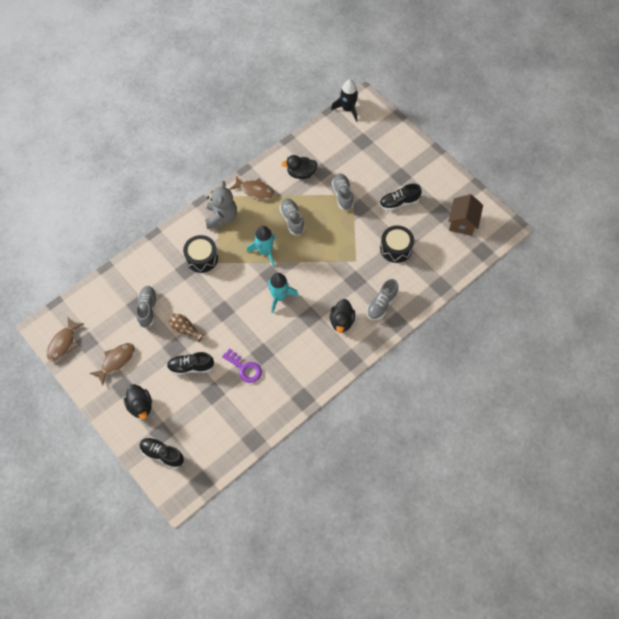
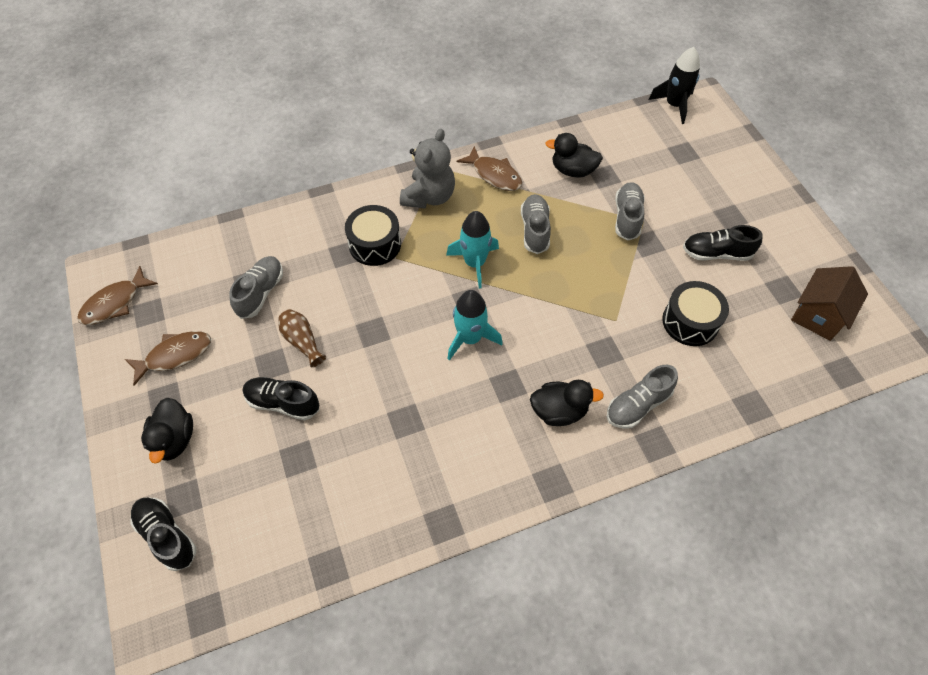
camera: 20 degrees right, 5 degrees down
purple key [222,348,262,383] -> none
black duck [330,299,355,333] -> black duck turned 120 degrees counterclockwise [530,380,604,426]

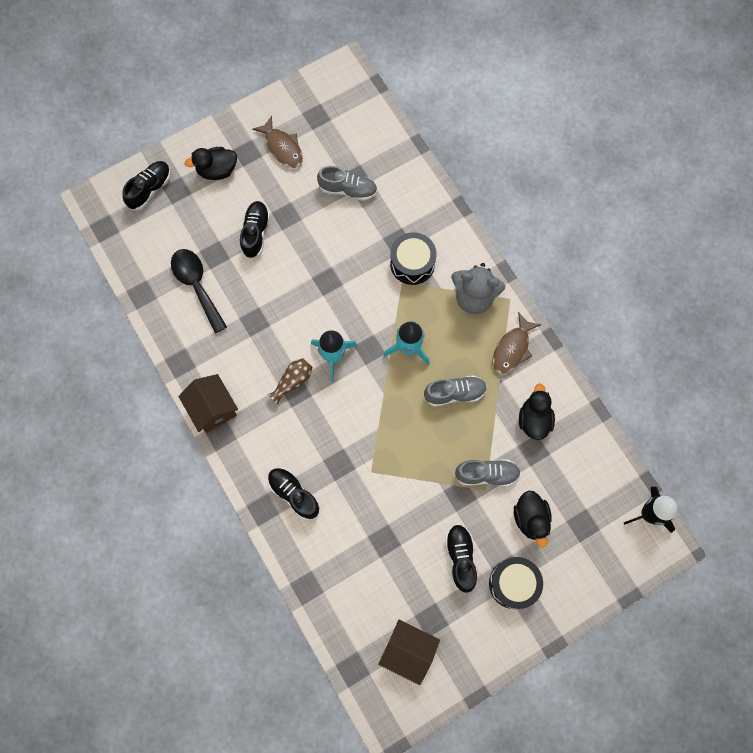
camera: 80 degrees right, 15 degrees up
brown fish [77,266,158,325] -> none
brown vase [278,309,326,367] -> brown vase moved to [267,358,313,404]
black duck [530,380,604,426] -> black duck moved to [514,490,552,548]
grey shoe [607,365,678,429] -> black shoe [268,468,320,520]
black drum [662,281,729,346] -> black drum moved to [489,557,543,609]
none -> black spoon [171,249,227,333]
none -> brown house [178,374,238,433]

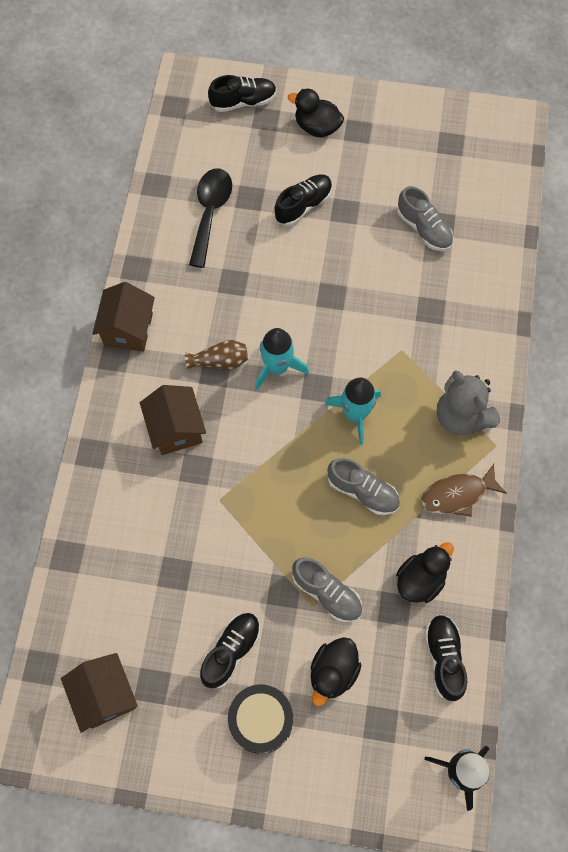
camera: 40 degrees right, 5 degrees down
brown fish [252,116,303,168] -> none
black shoe [268,468,320,520] -> black shoe moved to [424,614,467,701]
black drum [390,233,437,285] -> none
none -> brown house [140,385,206,455]

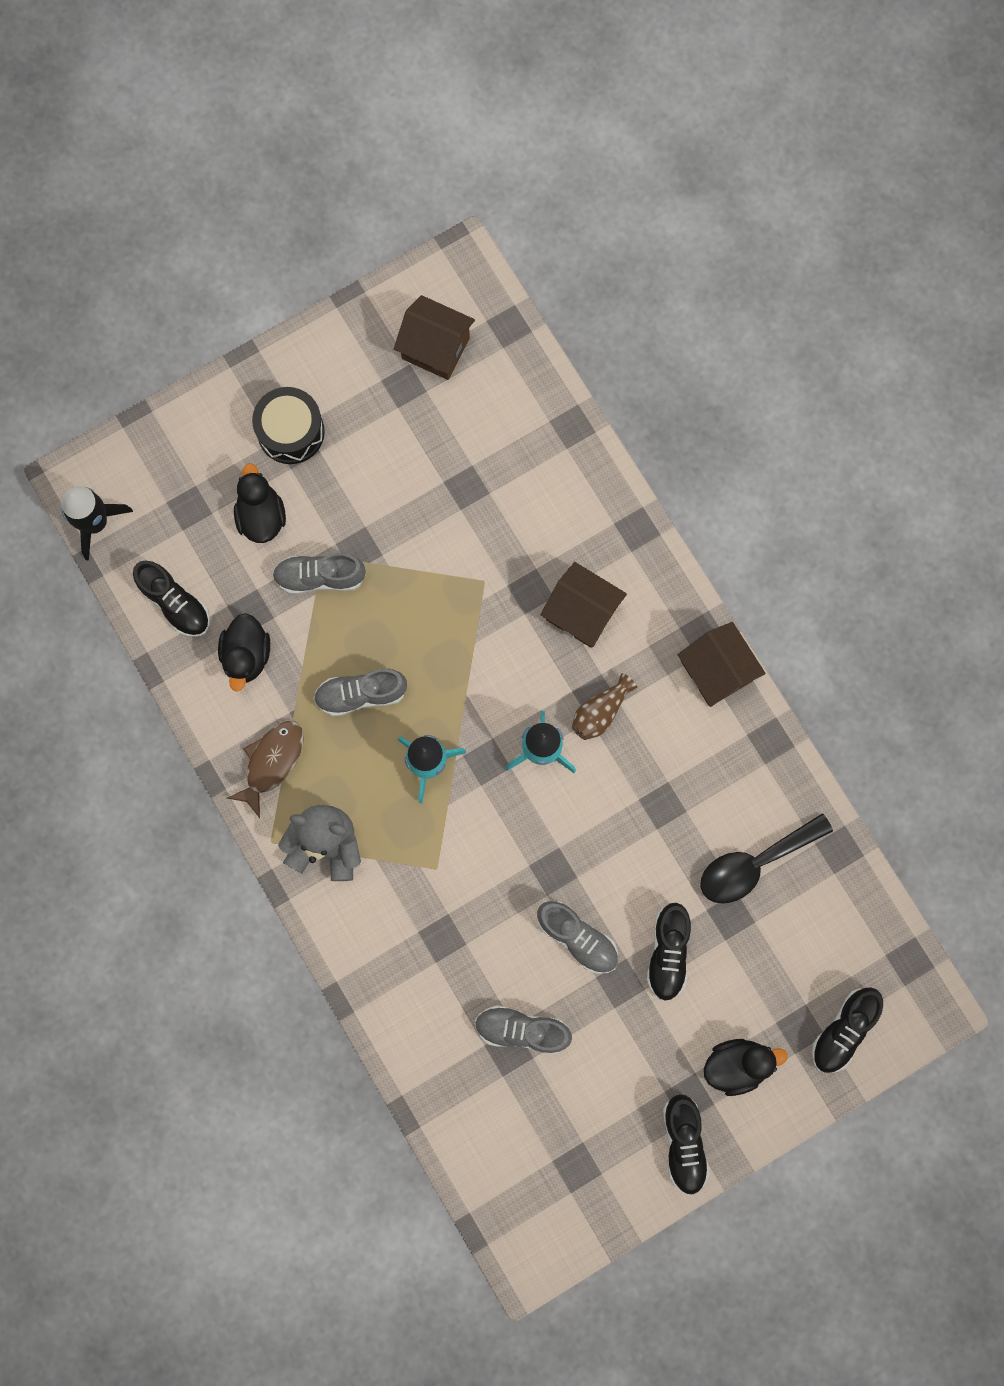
camera: 140 degrees right, 10 degrees up
black spoon [189,168,232,268] -> black spoon turned 90 degrees clockwise [700,813,833,903]
black shoe [200,613,260,688] -> black shoe moved to [663,1094,710,1196]
none -> grey shoe [537,901,618,974]

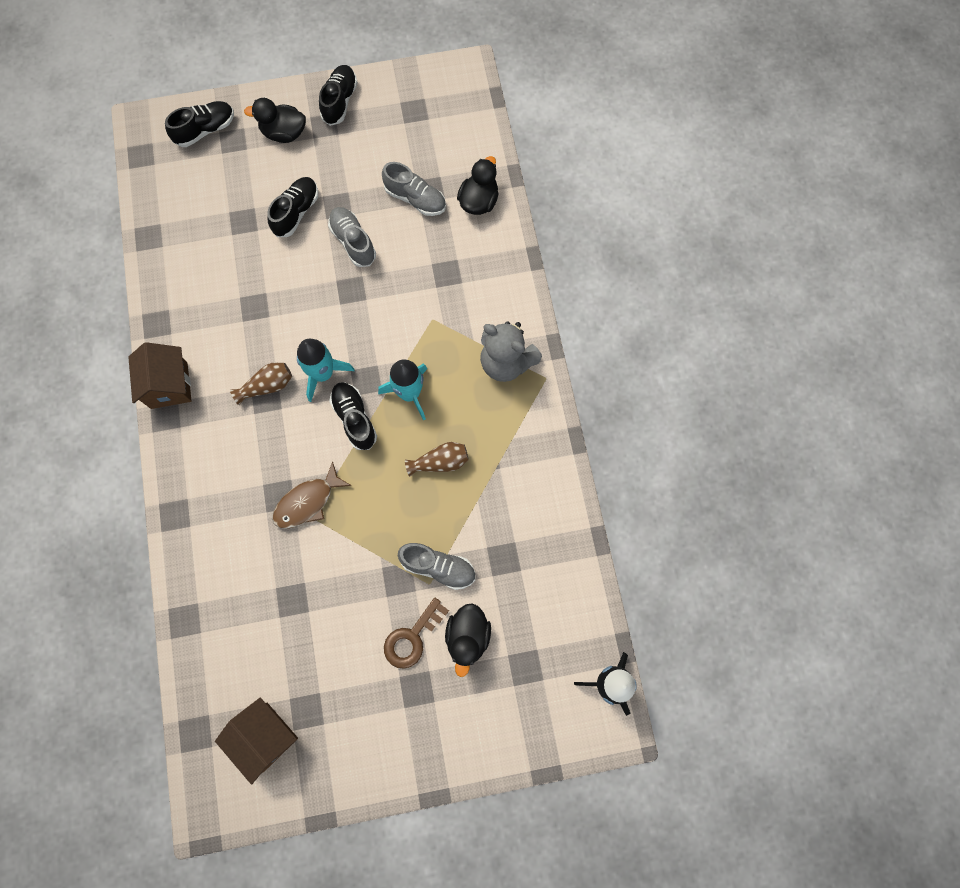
camera: 160 degrees left, 5 degrees down
black shoe [133,561,210,637] -> black shoe moved to [329,382,377,450]
black duck [218,613,270,692] -> black duck moved to [457,156,499,215]
brown fish [227,720,304,818] -> brown fish moved to [272,461,352,529]
black drum [252,387,325,464] -> none
grey shoe [313,669,407,716] -> brown vase [405,442,469,477]
brown house [541,562,627,648] -> none
black spoon [700,813,833,903] -> none
none -> brown key [384,598,449,669]

